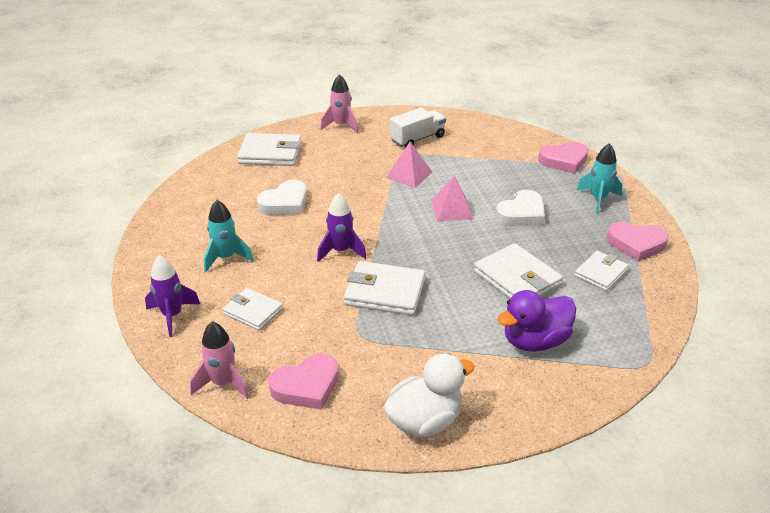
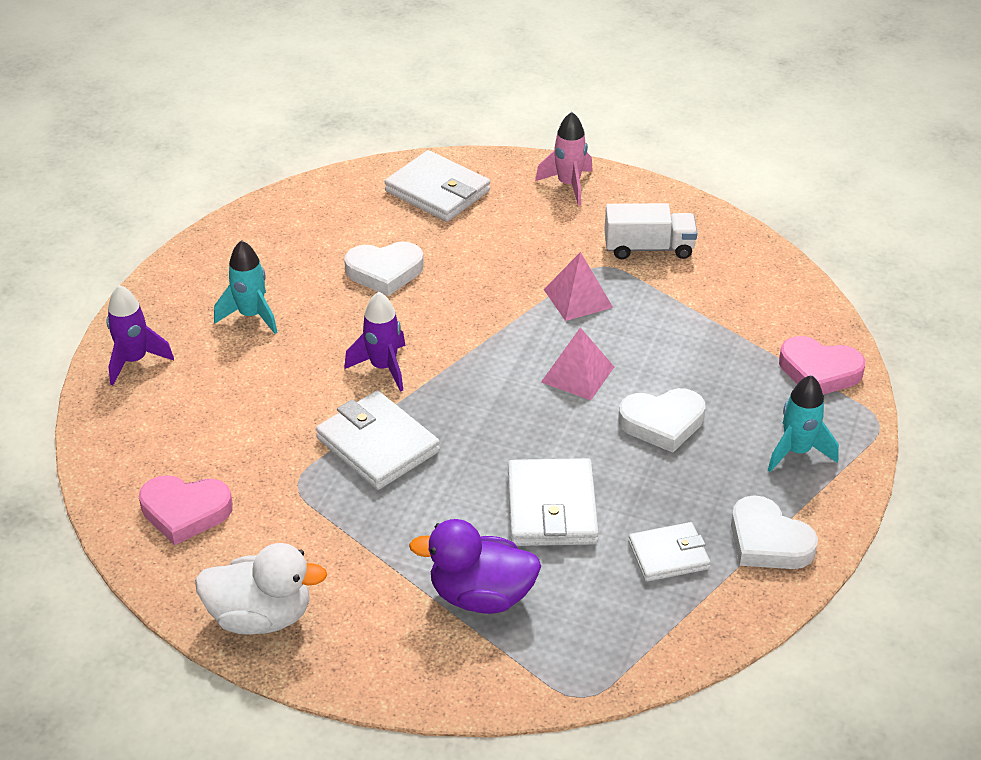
camera: 35 degrees right, 5 degrees up
pink rocket [190,321,249,399] -> none
white wallet [223,288,283,330] -> none
pink heart [606,222,669,262] -> white heart [731,495,818,569]

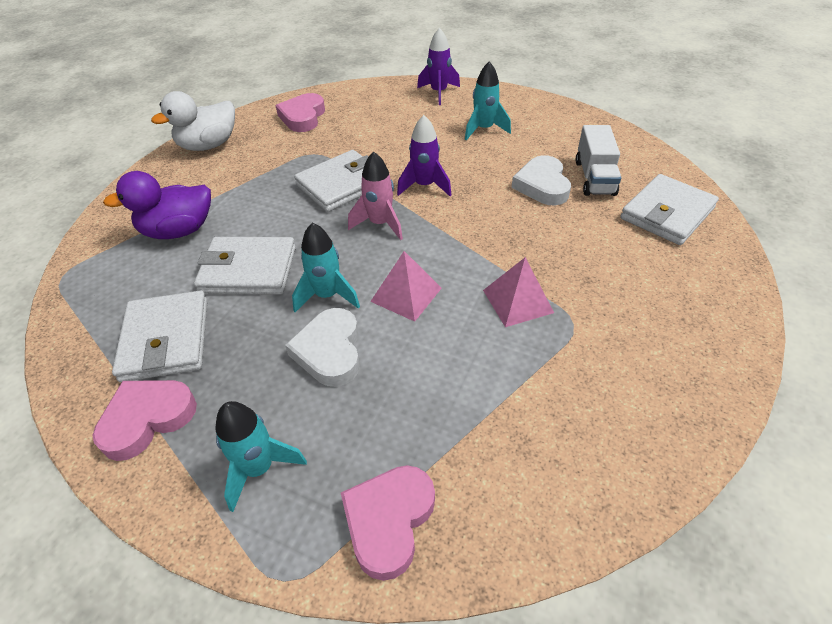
camera: 95 degrees right, 5 degrees up
white duck [195,543,327,635] -> white duck turned 45 degrees clockwise [151,91,235,151]
purple duck [409,519,541,614] -> purple duck turned 120 degrees counterclockwise [103,171,211,239]
pink rocket [535,112,593,205] -> pink rocket moved to [348,151,403,240]
white truck [604,203,697,259] -> white truck moved to [576,125,621,196]
white wallet [628,522,711,582] -> white wallet [112,290,208,382], size x1.56
white heart [731,495,818,569] -> pink heart [93,380,197,461]
none -> turquoise rocket [292,223,360,312]

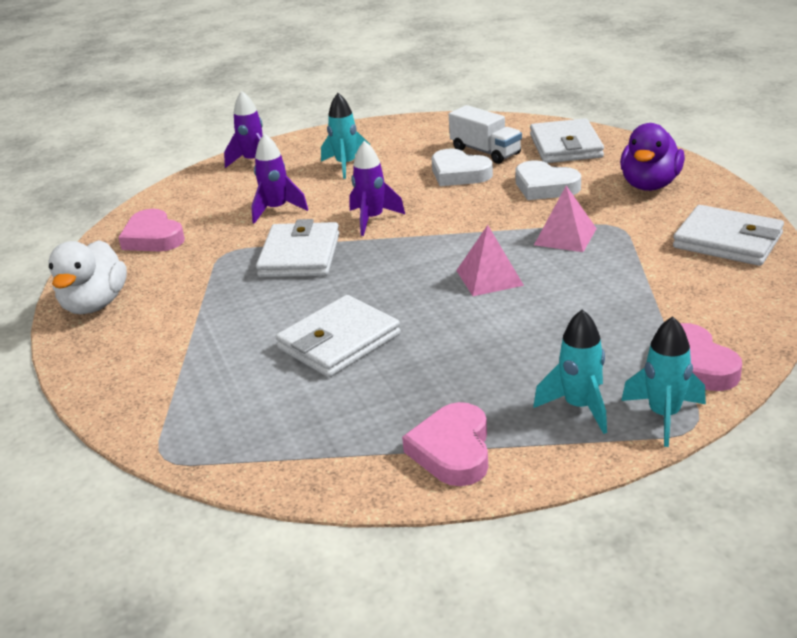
camera: 45 degrees left, 15 degrees down
purple duck [103,171,211,239] -> purple duck moved to [620,123,685,191]
white wallet [112,290,208,382] -> white wallet moved to [673,205,784,266]
white heart [285,308,360,387] -> white heart moved to [515,160,581,200]
turquoise rocket [292,223,360,312] -> turquoise rocket moved to [621,316,706,447]
pink rocket [348,151,403,240] -> none
none -> purple rocket [251,133,308,224]

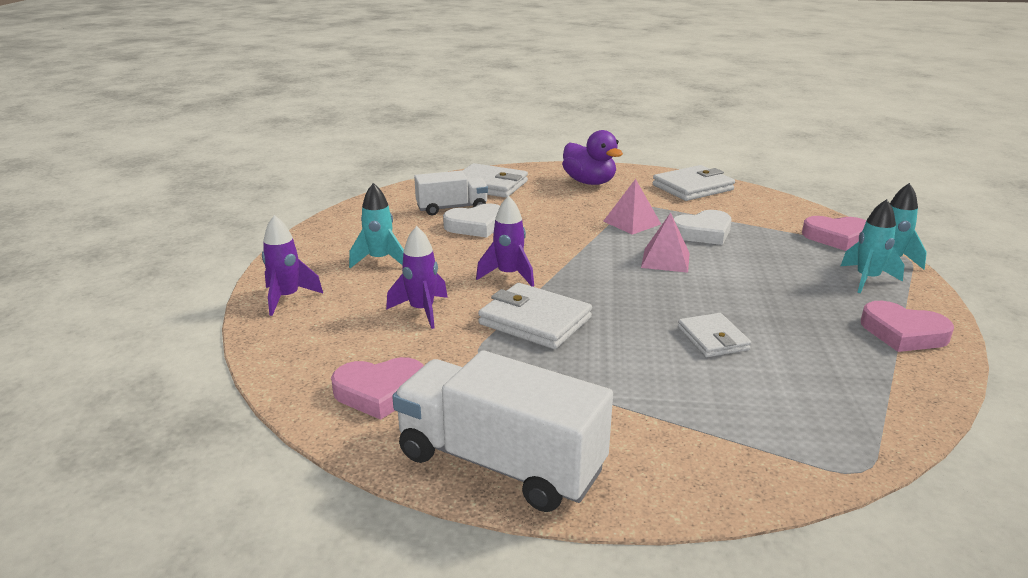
camera: 65 degrees left, 5 degrees down
white duck [48,240,127,314] -> white truck [392,350,613,512]
white wallet [276,295,401,377] -> white wallet [678,313,751,357], size x0.64
white heart [515,160,581,200] -> white heart moved to [673,210,732,245]

